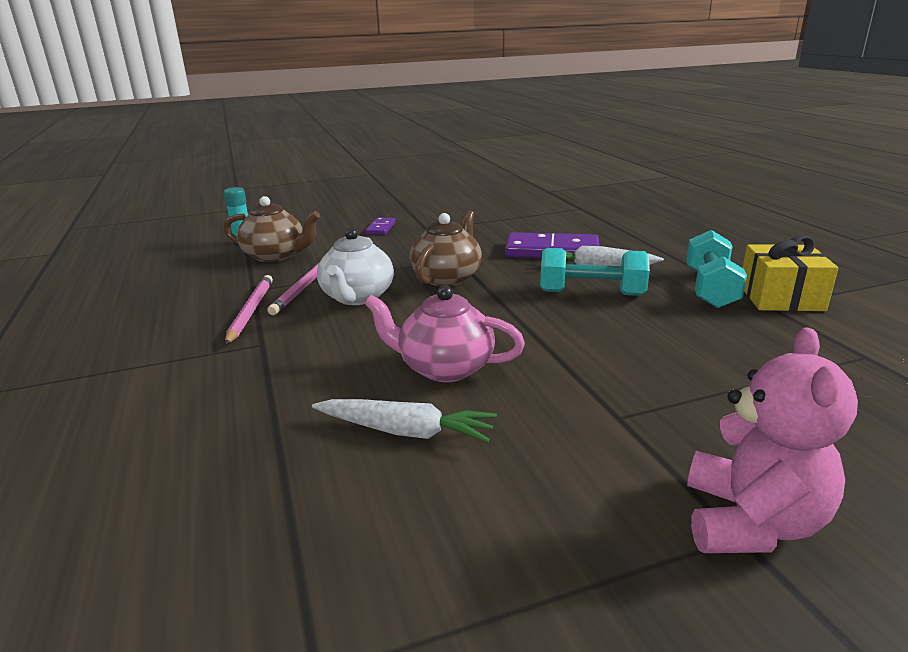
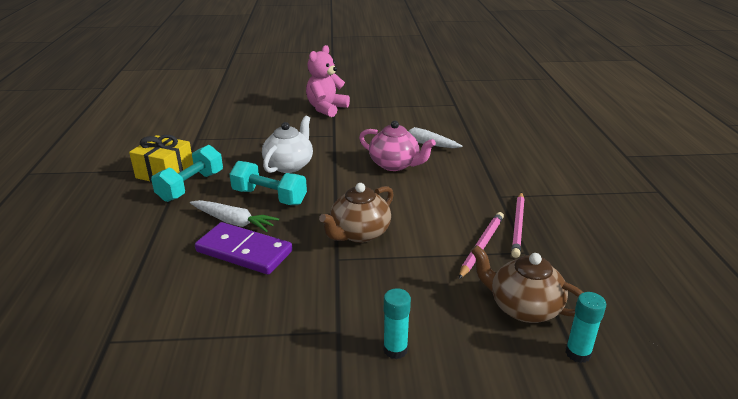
camera: 165 degrees left, 5 degrees up
white teapot [317,228,394,305] -> white teapot moved to [262,116,313,173]
purple domino [366,217,396,235] -> turquoise glue stick [383,288,411,359]

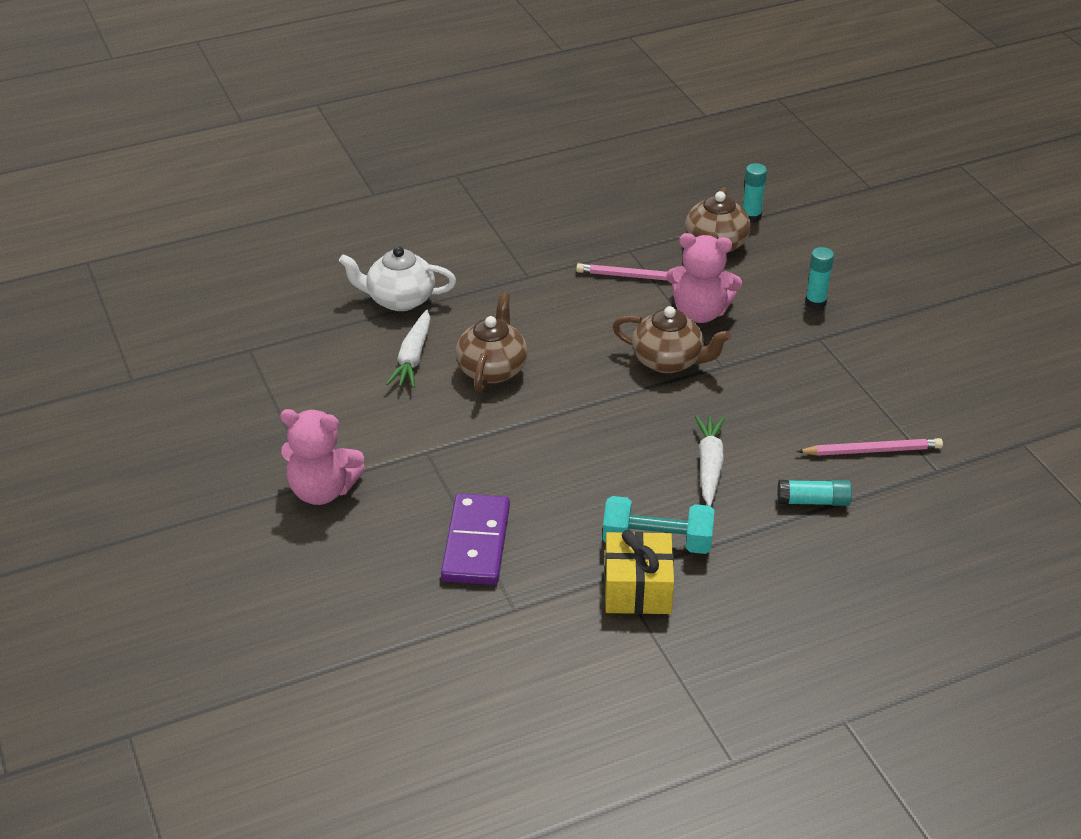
camera: 110 degrees left, 10 degrees up
purple domino [195,222,293,275] -> purple domino moved to [441,493,510,585]
turquoise dumbbell [229,161,307,205] -> none
white teapot [262,116,313,173] -> white teapot moved to [339,246,456,311]
pink teapot [359,121,436,171] -> brown teapot [455,292,528,391]
pink pencil [511,192,525,258] -> pink pencil moved to [796,438,943,456]
none -> pink teddy bear [666,233,742,323]
none -> turquoise glue stick [777,480,852,506]

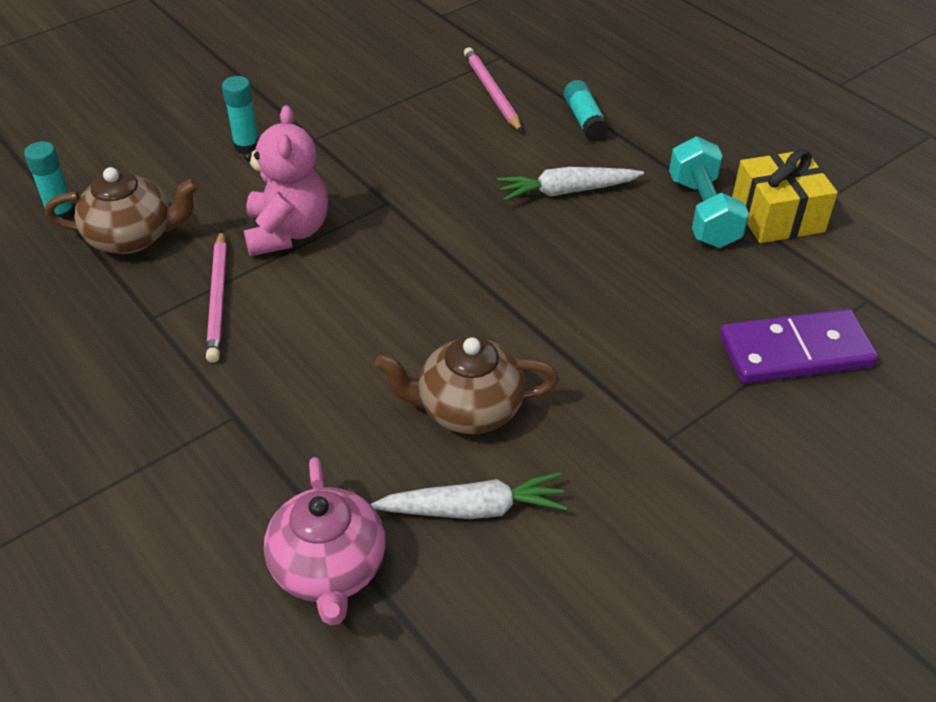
camera: 105 degrees left, 5 degrees up
pink teddy bear [280,409,365,505] -> none
white teapot [339,246,456,311] -> pink teapot [264,457,386,626]
brown teapot [613,306,731,373] -> none

